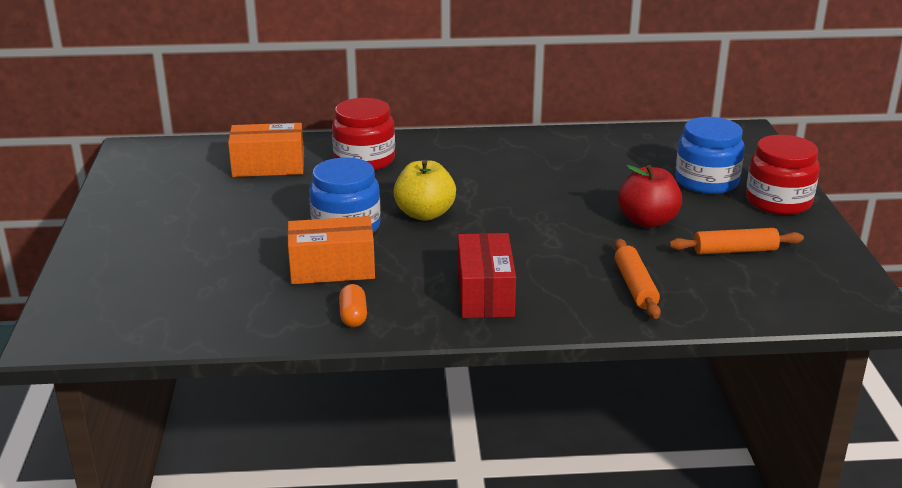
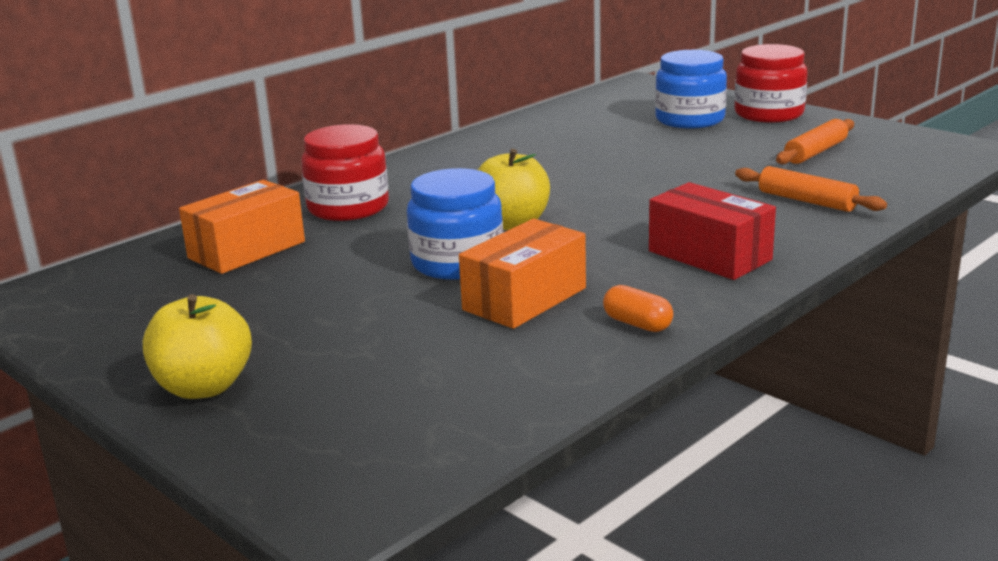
camera: 40 degrees left, 5 degrees down
red apple [618,165,682,228] -> none
none -> yellow apple [143,294,252,399]

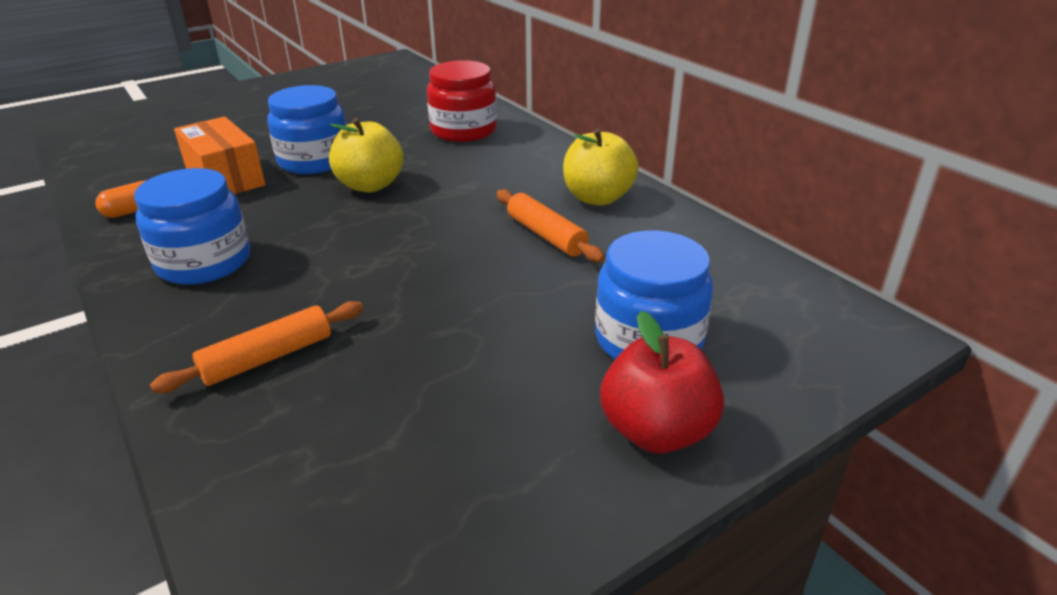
camera: 100 degrees right, 10 degrees up
yellow apple [143,294,252,399] -> yellow apple moved to [563,129,639,206]
orange box [179,180,305,274] -> none
red box [649,182,776,280] -> blue jar [134,168,250,285]
red jar [734,44,808,123] -> red apple [600,311,724,454]
orange rolling pin [776,119,854,164] -> orange rolling pin moved to [496,189,605,262]

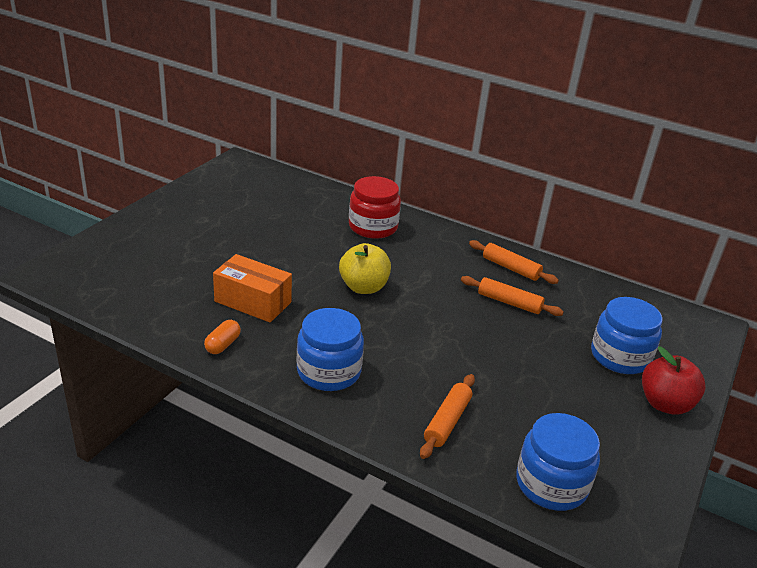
camera: 30 degrees left, 0 degrees up
blue jar [267,85,346,174] -> blue jar moved to [516,413,600,511]
yellow apple [563,129,639,206] -> orange rolling pin [469,240,559,284]

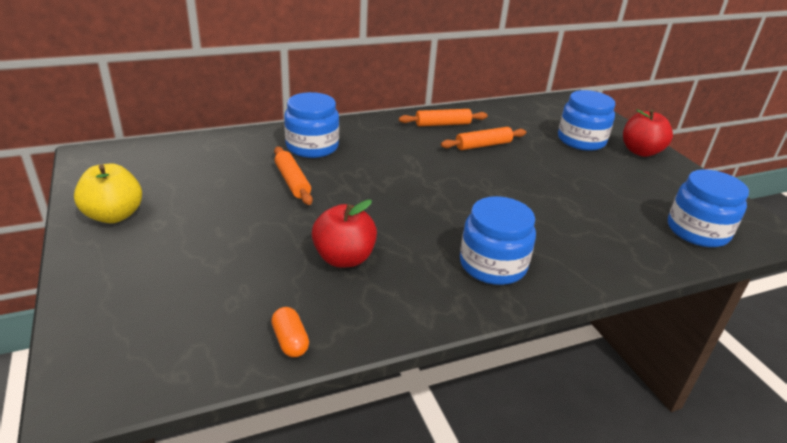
camera: 50 degrees left, 0 degrees up
orange capsule [204,320,241,354] -> orange capsule moved to [271,307,309,357]
orange box [213,254,292,323] -> red apple [312,200,377,267]
yellow apple [339,243,391,294] -> yellow apple moved to [74,163,142,223]
red jar [349,176,401,239] -> blue jar [284,92,339,158]
orange rolling pin [420,374,475,459] -> orange rolling pin moved to [274,147,313,205]

